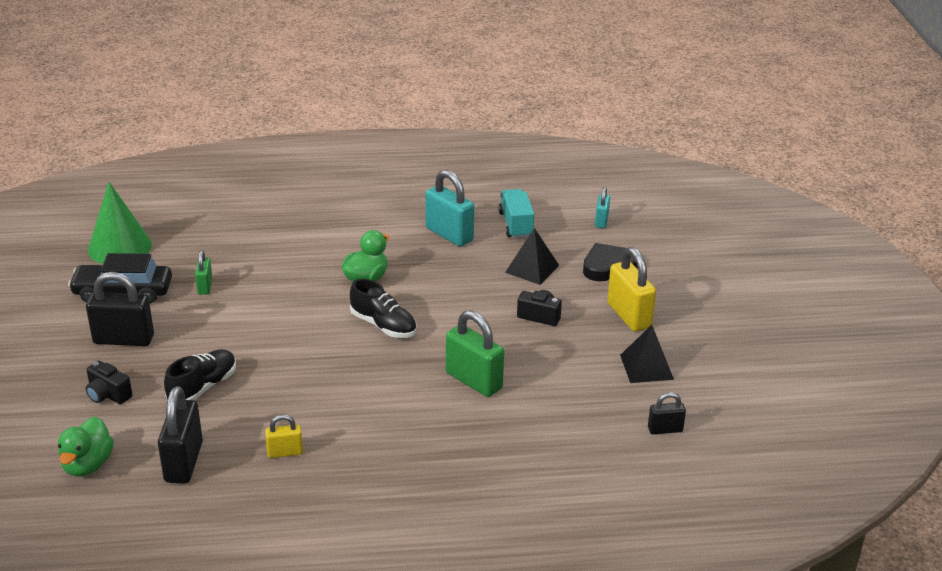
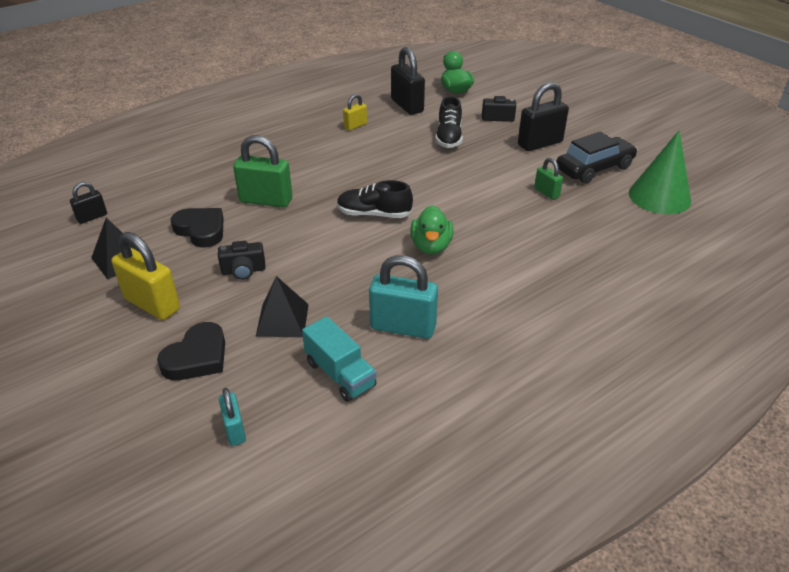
camera: 150 degrees right, 5 degrees up
none -> black heart [171,208,223,248]

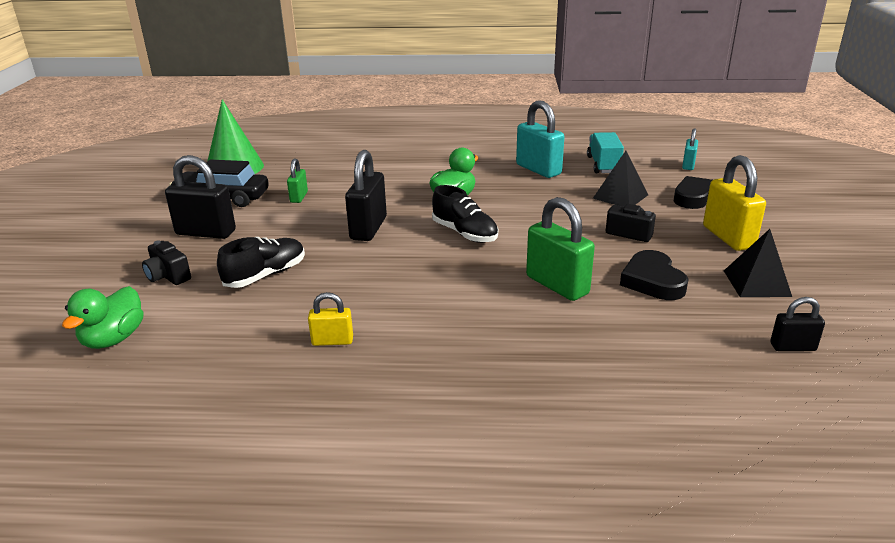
camera: 140 degrees left, 10 degrees down
black padlock [391,47,425,115] -> black padlock moved to [345,150,387,241]

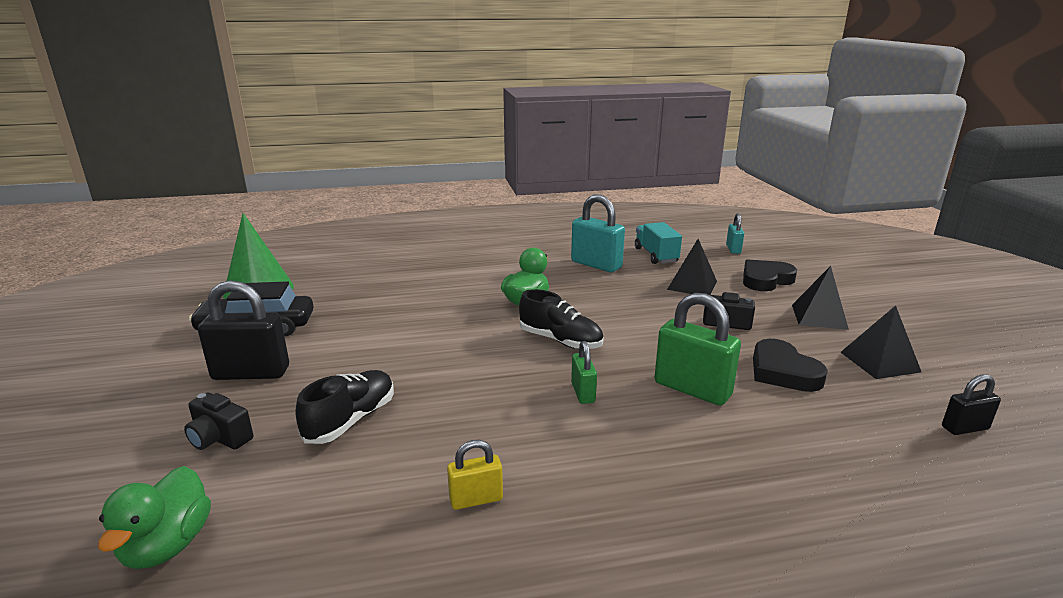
camera: 15 degrees left, 5 degrees down
green padlock [287,158,308,203] -> green padlock moved to [571,341,597,404]
black padlock [345,150,387,241] -> none
yellow padlock [703,155,766,251] -> black pyramid [792,266,849,330]

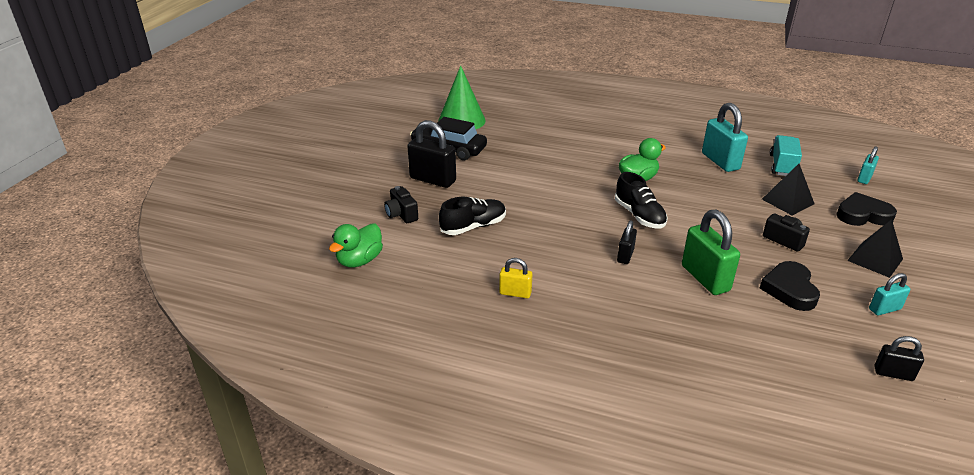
camera: 30 degrees right, 10 degrees up
green padlock [571,341,597,404] -> black padlock [617,220,637,264]
black pyramid [841,305,921,379] -> turquoise padlock [869,273,910,315]

